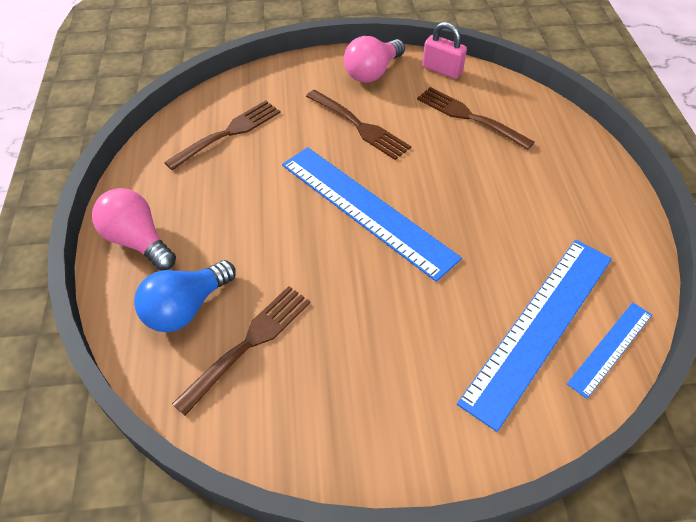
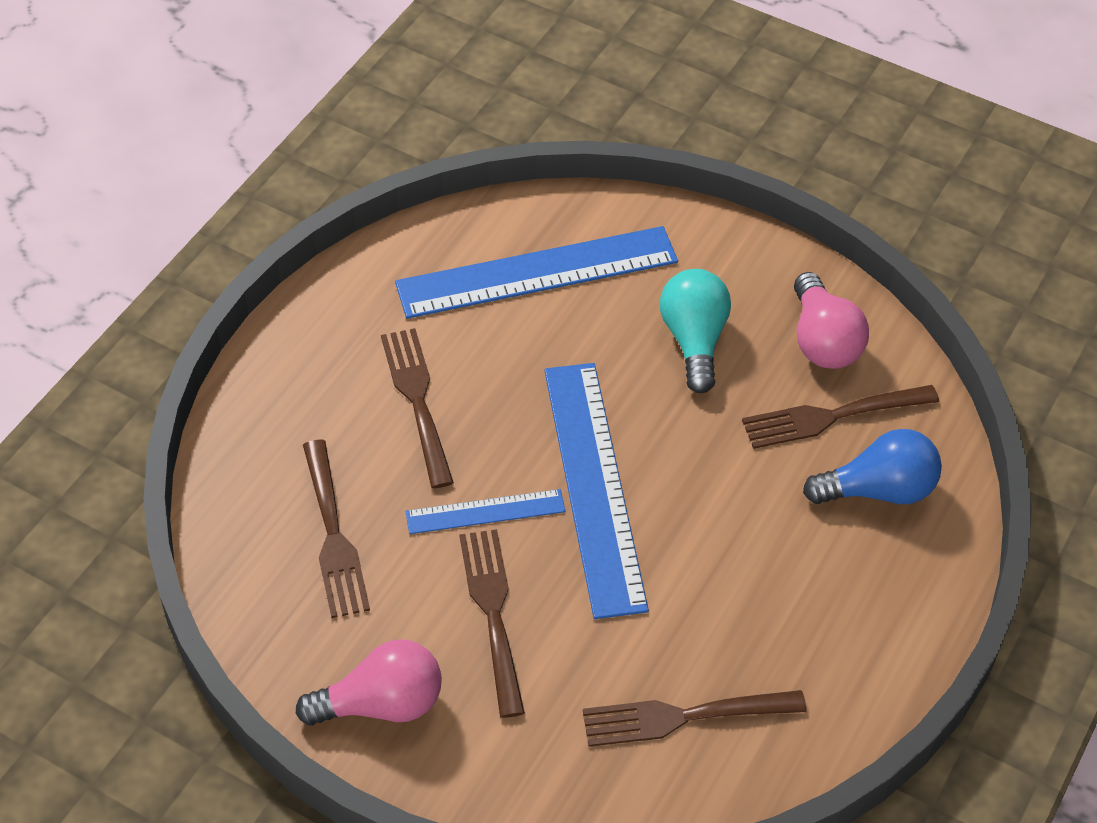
camera: 145 degrees left, 0 degrees up
pink light bulb [92,188,176,271] -> pink light bulb moved to [794,272,869,369]
pink padlock [422,22,467,79] -> none
blue ruler [567,302,652,399] -> blue ruler moved to [406,489,566,534]
none -> brown fork [381,328,454,488]
none -> turquoise light bulb [660,269,731,393]

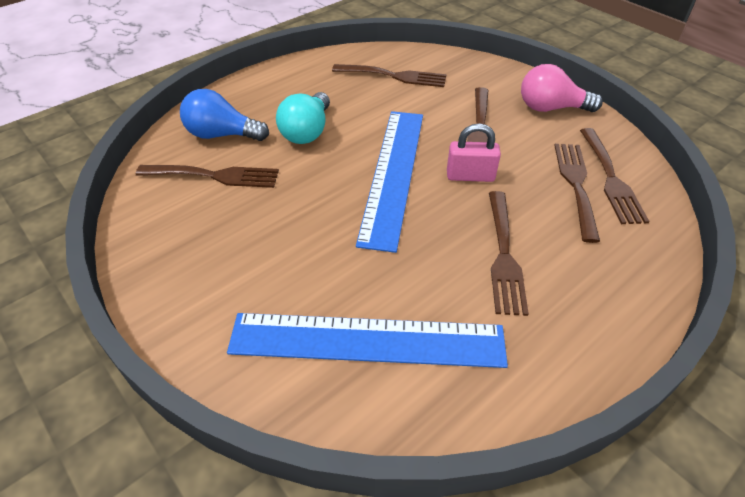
camera: 160 degrees left, 5 degrees down
blue ruler [406,489,566,534] -> pink padlock [447,123,501,182]
turquoise light bulb [660,269,731,393] -> turquoise light bulb moved to [276,92,330,144]
pink light bulb [794,272,869,369] -> none
none -> brown fork [580,128,650,224]

